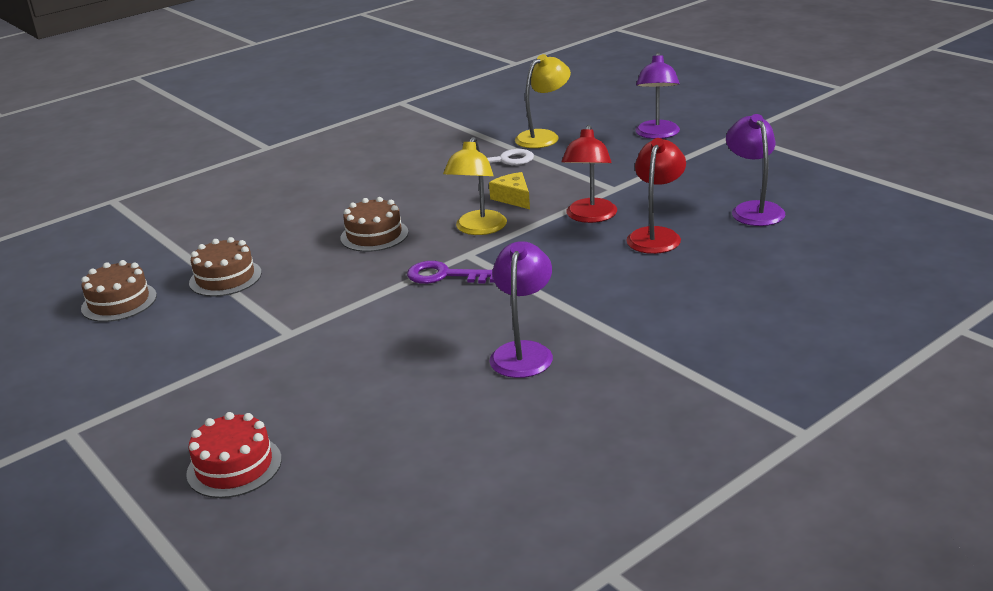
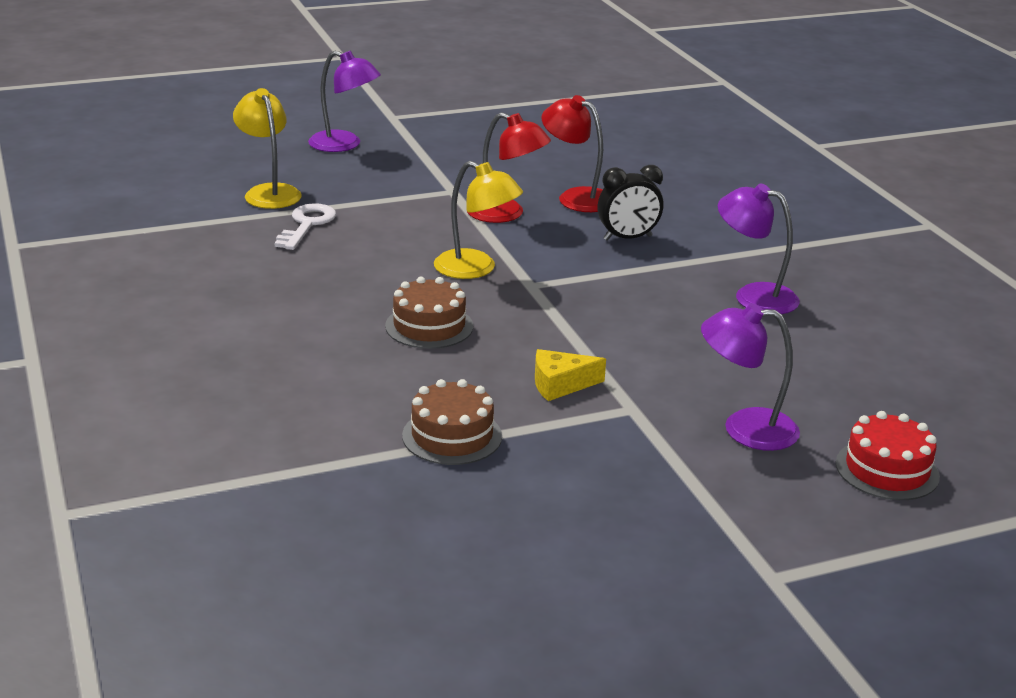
camera: 75 degrees left, 0 degrees up
brown cake [81,260,157,322] -> none
purple key [407,261,495,284] -> none
yellow cheese [489,172,530,209] -> yellow cheese moved to [535,349,606,401]
purple lamp [726,114,785,226] -> purple lamp moved to [701,303,800,451]
none -> black clock [597,165,663,240]

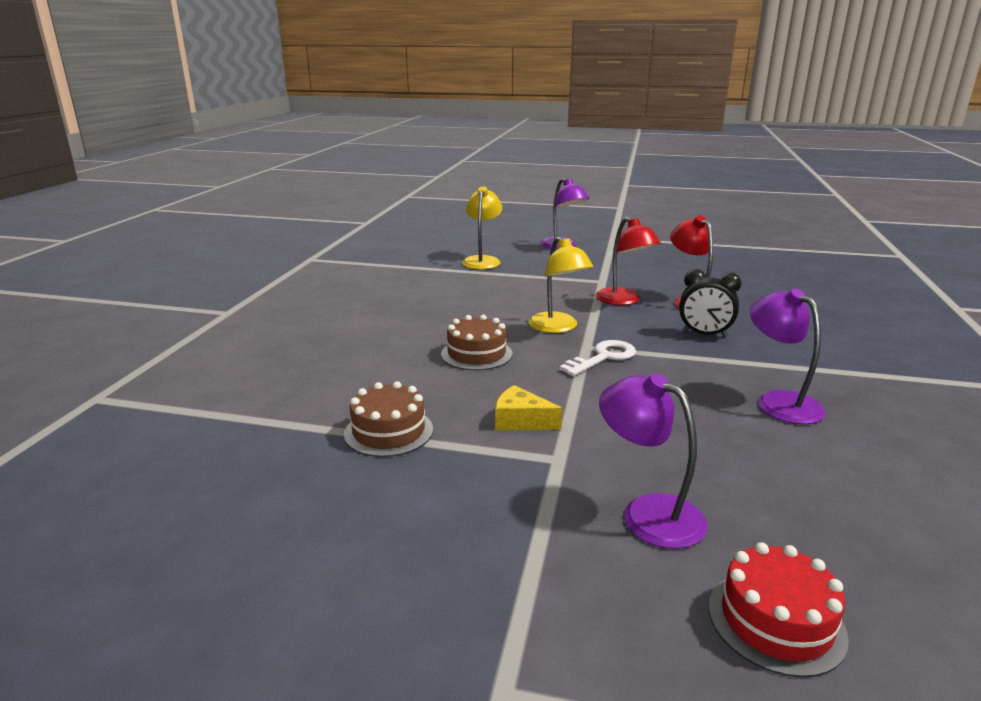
camera: 35 degrees right, 5 degrees down
white key [275,203,336,250] -> white key moved to [560,340,636,376]

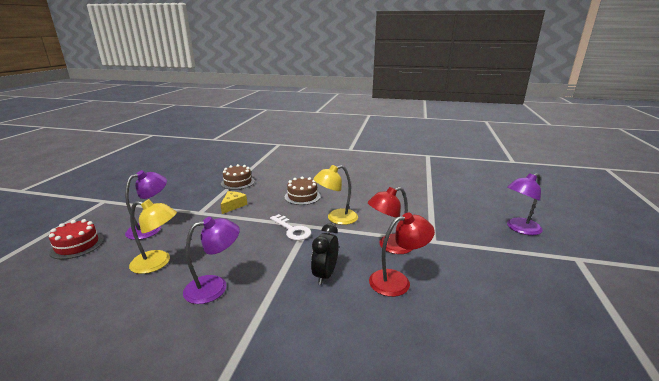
camera: 90 degrees right, 0 degrees up
yellow lamp [462,186,502,270] -> yellow lamp moved to [129,199,177,274]

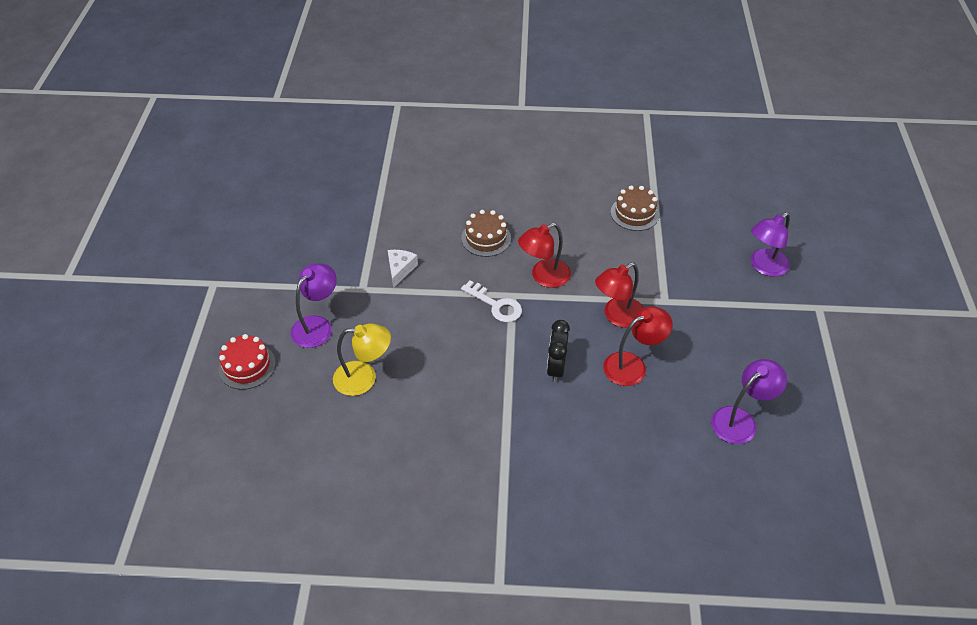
camera: 10 degrees left, 25 degrees up
purple lamp [183,217,240,304] -> purple lamp moved to [711,359,787,444]
yellow cheese [220,191,247,214] -> white cheese [388,250,418,288]
brown cake [221,164,255,190] -> brown cake moved to [611,185,659,231]
yellow lamp [313,165,358,225] -> red lamp [518,223,571,288]

